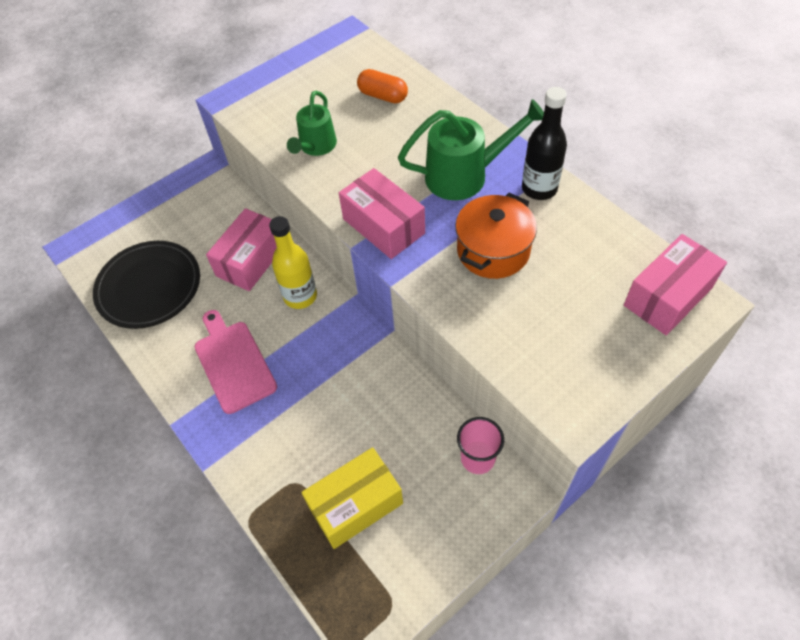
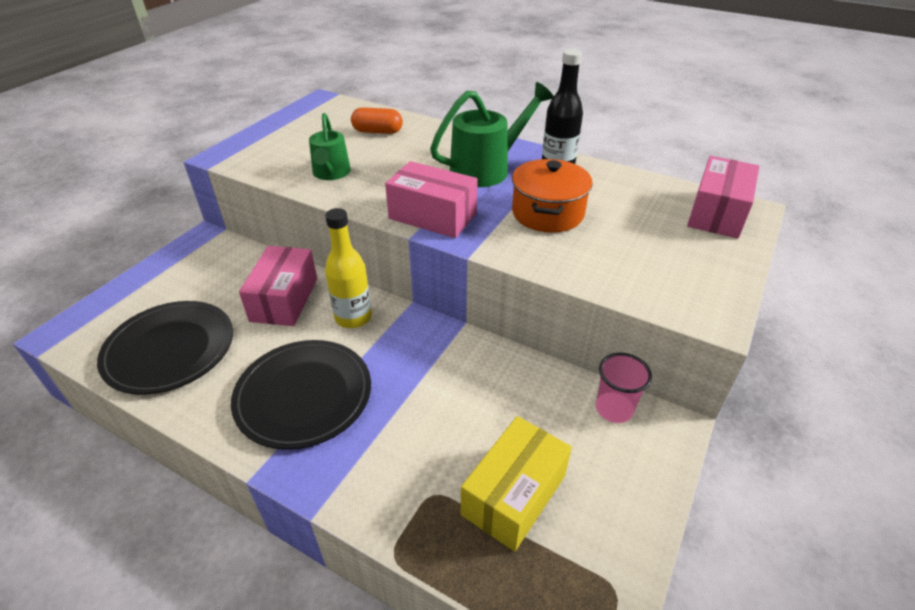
camera: 25 degrees left, 15 degrees down
pink cutting board [195,310,277,414] -> black plate [231,340,371,450]

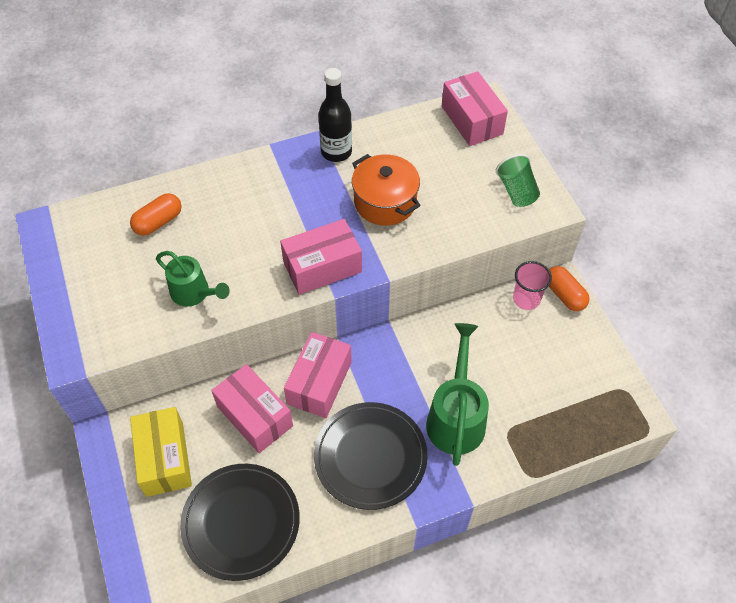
camera: 50 degrees left, 15 degrees up
yellow bottle [325,208,372,328] -> pink box [284,332,352,418]
green watering can [430,82,554,187] -> green watering can moved to [426,323,489,466]
yellow box [461,416,572,552] -> yellow box moved to [130,407,192,497]
none -> green cup [496,154,540,207]
none -> orange capsule [549,266,590,311]

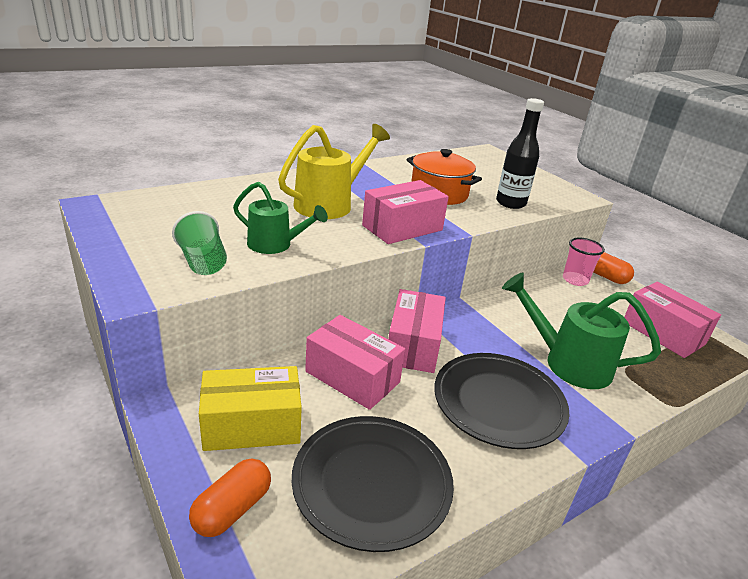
camera: 15 degrees left, 25 degrees down
orange capsule [130,193,182,236] -> orange capsule moved to [189,458,271,537]
yellow box [130,407,192,497] -> yellow box turned 75 degrees counterclockwise [199,366,302,451]
black bottle [318,68,352,162] -> black bottle moved to [496,98,544,209]
green watering can [426,323,489,466] -> green watering can turned 60 degrees counterclockwise [502,272,661,389]
pink box [442,71,508,146] -> pink box moved to [624,282,721,358]
green cup [496,154,540,207] -> green cup moved to [172,211,227,275]
none -> yellow watering can [278,124,390,219]

